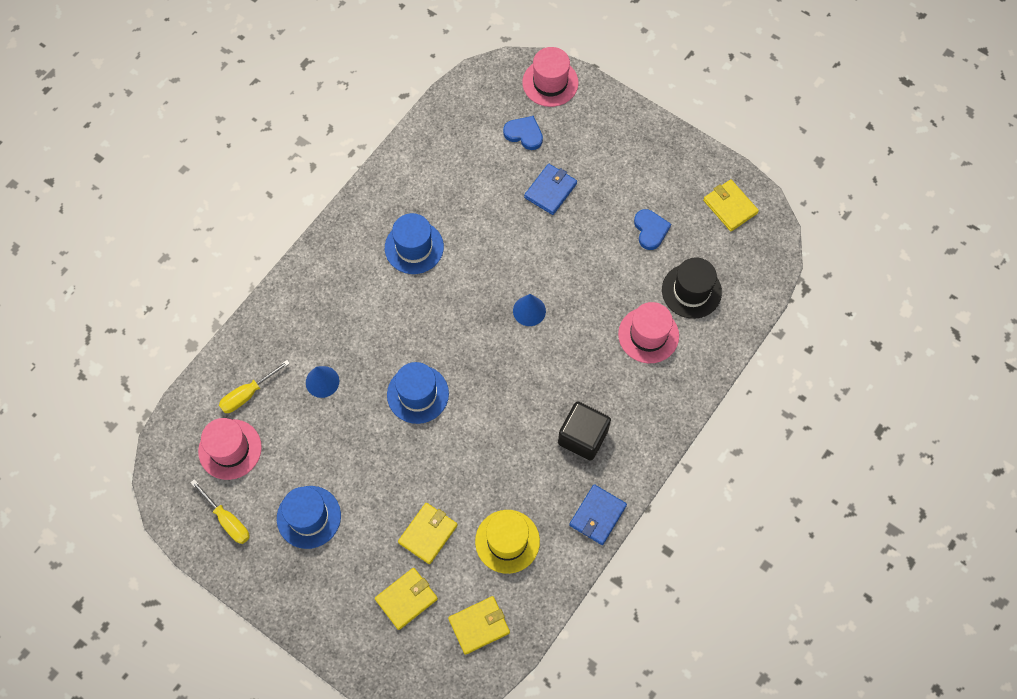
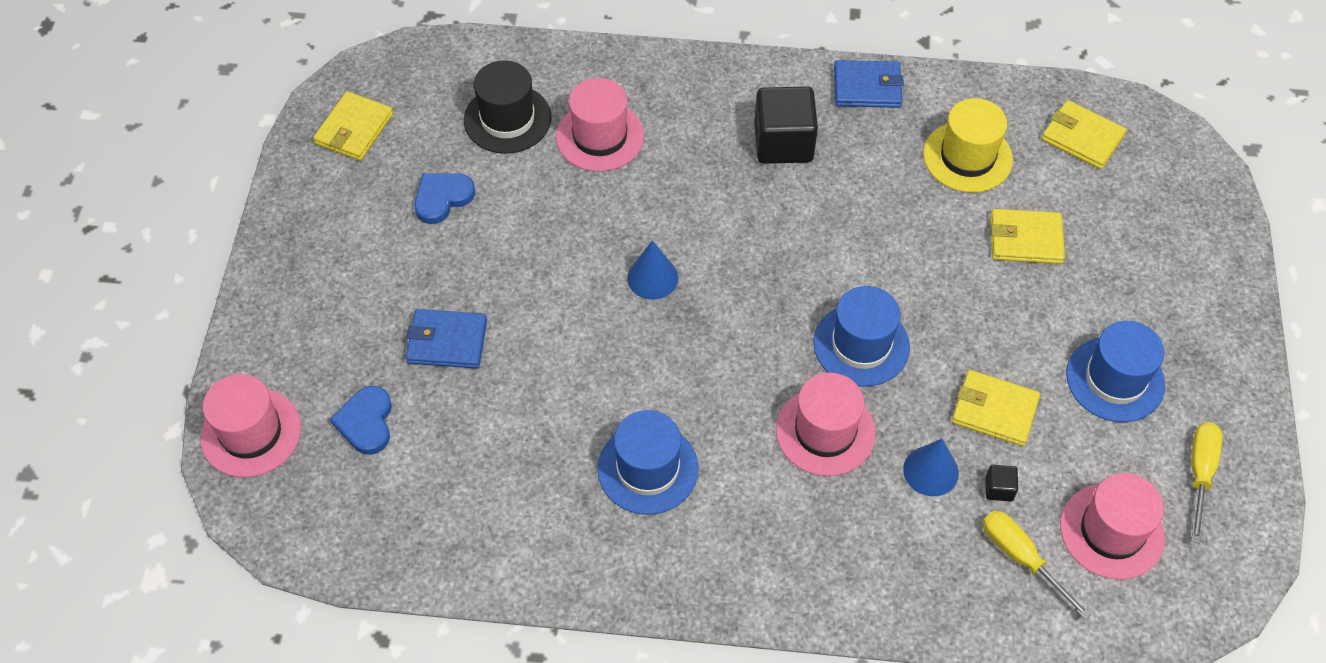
camera: 120 degrees left, 10 degrees down
yellow screwdriver [219,360,290,413] -> yellow screwdriver turned 150 degrees counterclockwise [983,510,1091,620]
yellow wallet [375,568,438,630] -> yellow wallet moved to [952,370,1040,446]
none -> pink hat [776,373,875,476]
none -> black cube [986,465,1018,502]

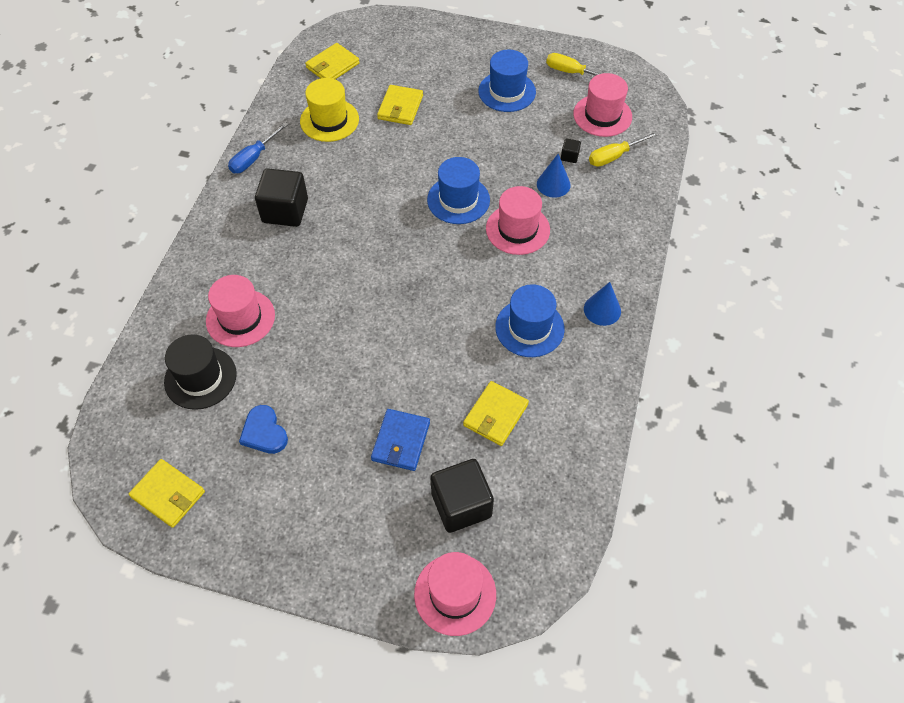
camera: 80 degrees left, 0 degrees up
blue heart [330,386,392,455] -> black cube [430,459,494,533]
blue cone [627,240,678,300] -> blue cone moved to [584,282,621,326]
blue wallet [834,60,904,108] -> blue screwdriver [228,122,289,173]
yellow wallet [952,370,1040,446] -> yellow wallet moved to [463,381,529,446]

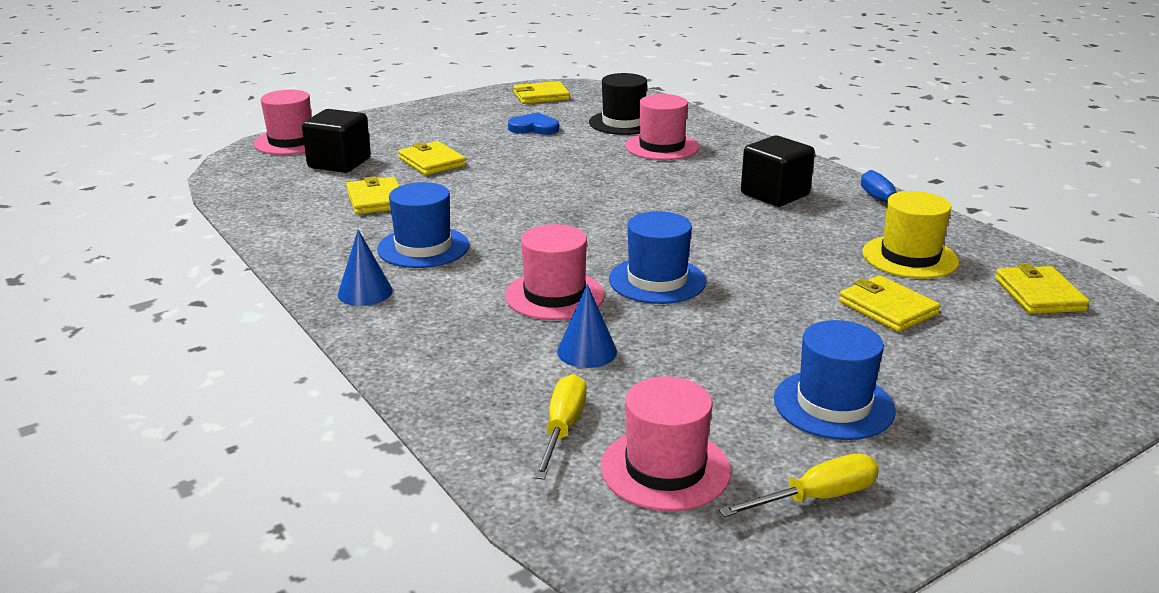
camera: 130 degrees right, 30 degrees down
blue wallet [371,409,430,471] -> yellow wallet [398,141,466,175]
black cube [561,138,581,163] -> none

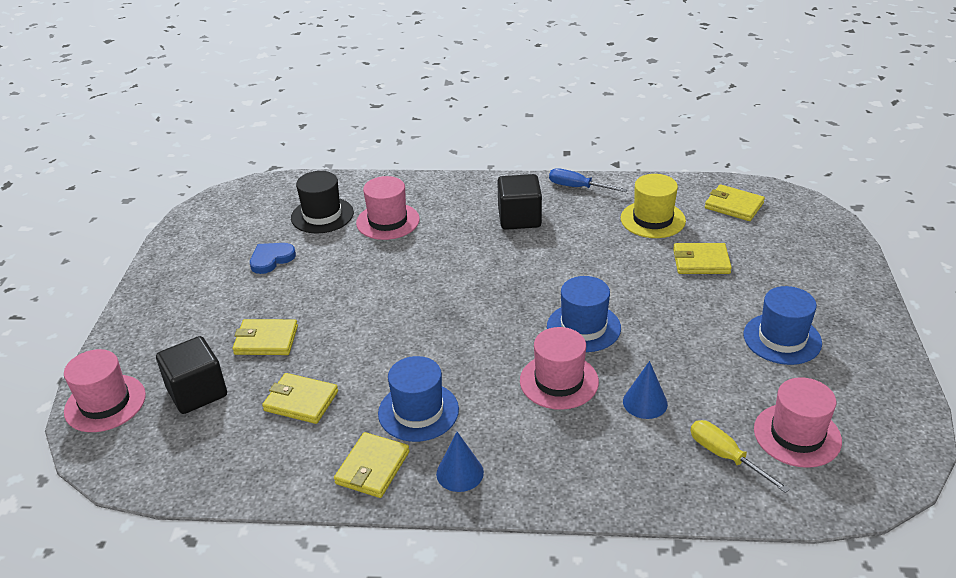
camera: 50 degrees left, 10 degrees up
yellow wallet [513,81,570,104] -> yellow wallet moved to [334,432,410,498]
yellow screwdriver [719,454,879,517] -> none

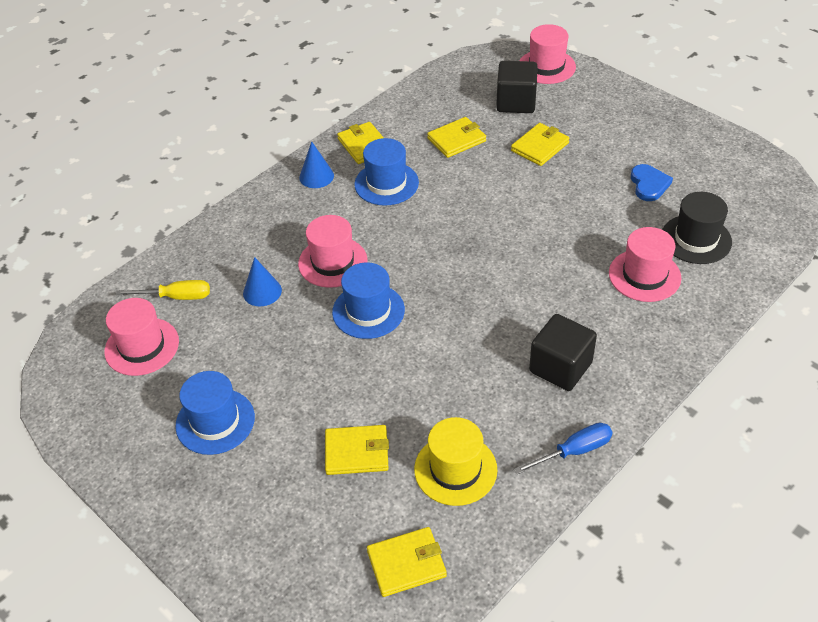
camera: 130 degrees right, 10 degrees up
yellow wallet [673,243,732,274] -> yellow wallet turned 45 degrees clockwise [325,425,389,475]

